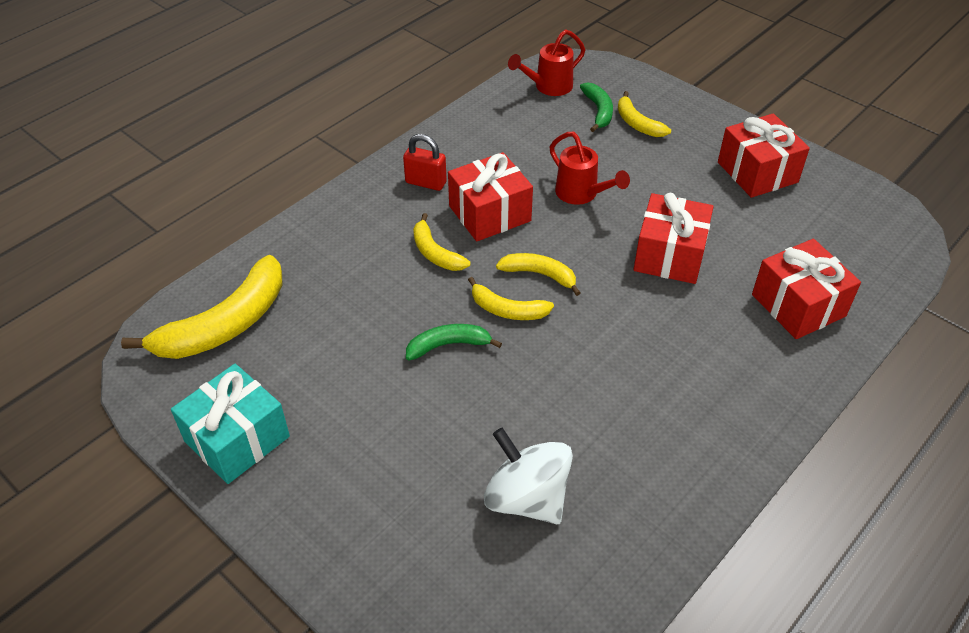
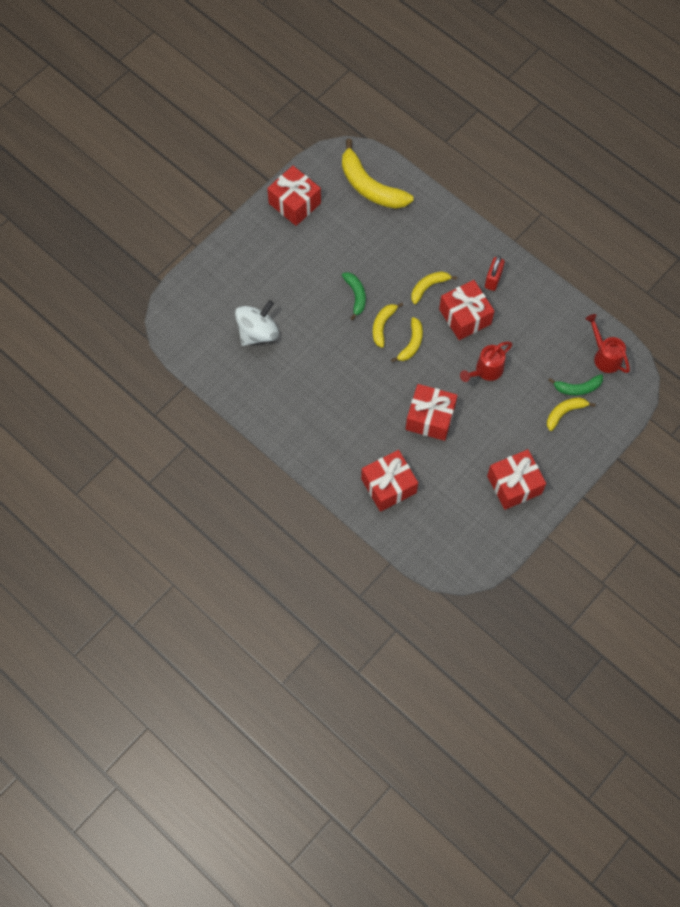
camera: 90 degrees right, 20 degrees up
turquoise gift [171,364,290,484] -> red gift [267,166,321,226]

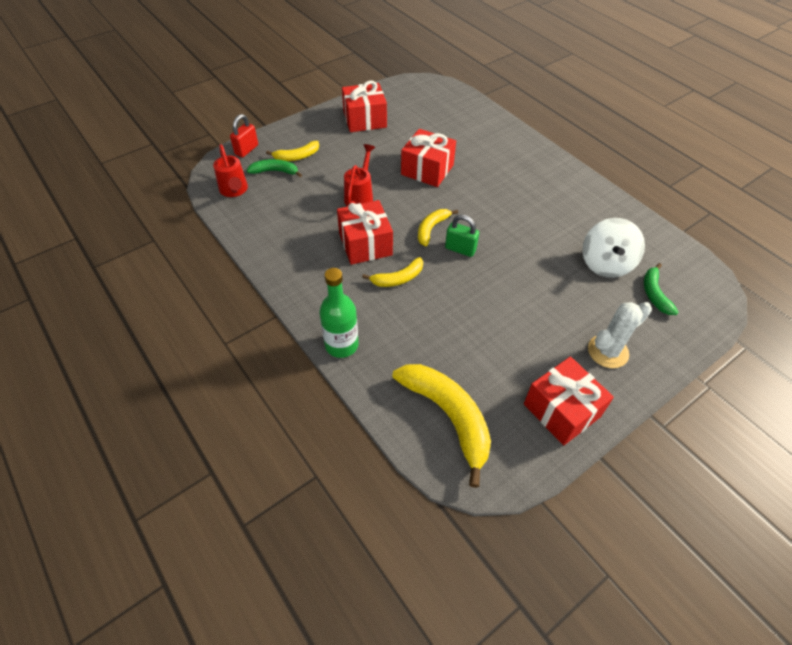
camera: 170 degrees left, 15 degrees down
white spinning top [235,300,279,346] -> white spinning top turned 45 degrees counterclockwise [582,218,645,278]
green banana [342,272,366,320] -> green banana moved to [644,263,678,315]
red gift [361,450,418,512] -> none
yellow banana [373,303,403,348] -> green padlock [445,215,479,257]
red watering can [460,342,513,382] -> red watering can turned 45 degrees counterclockwise [344,144,375,207]
red padlock [485,256,505,291] -> red padlock moved to [230,114,258,158]
none -> green bottle [319,268,359,358]
none -> white cactus [588,302,652,368]

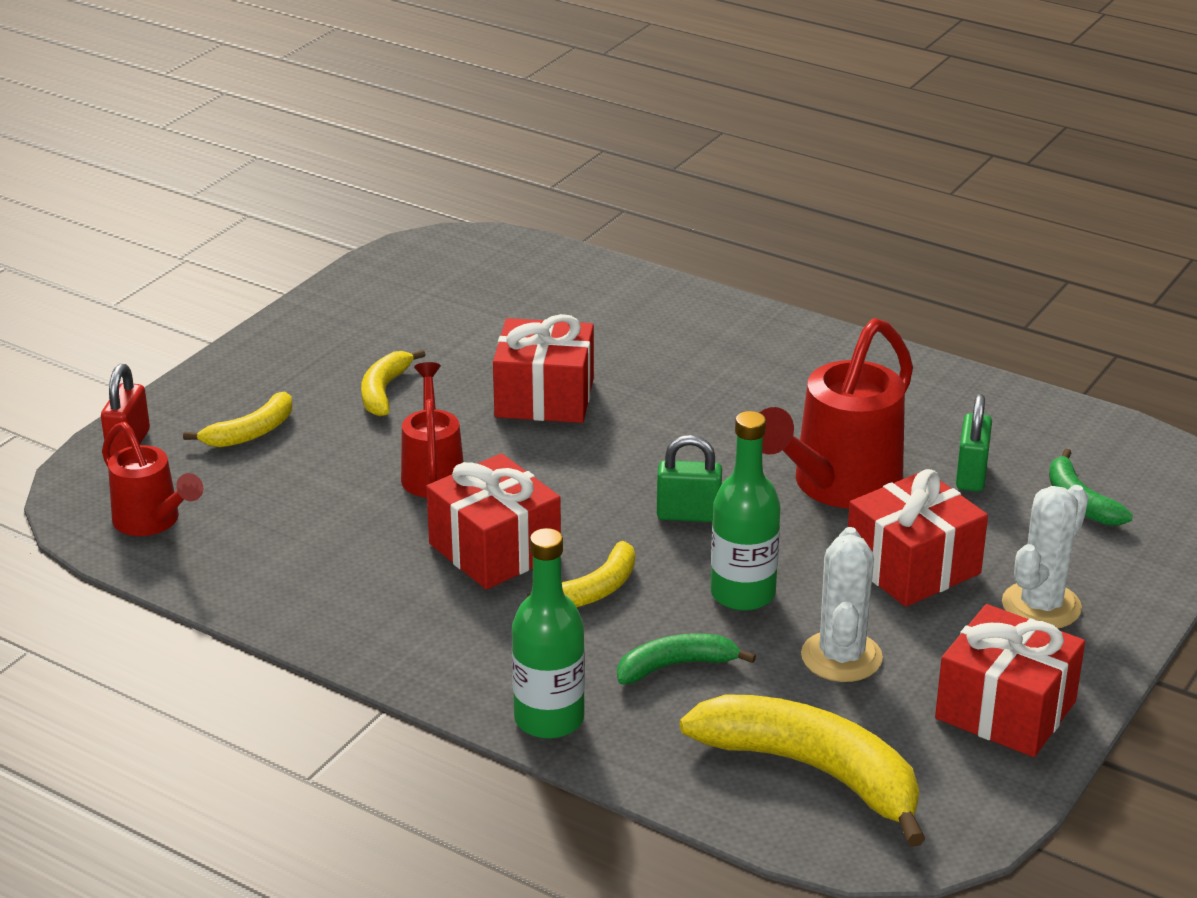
camera: 20 degrees left, 20 degrees down
green banana [247,159,302,177] -> green banana moved to [617,633,756,684]
red gift [342,80,387,132] -> red gift moved to [848,469,988,607]
yellow banana [418,209,458,246] -> yellow banana moved to [361,349,426,416]
white spinning top [582,218,645,278] -> green padlock [956,394,992,492]
none -> green bottle [711,411,780,611]
none -> red watering can [759,318,913,508]
none -> white cactus [801,527,883,682]

